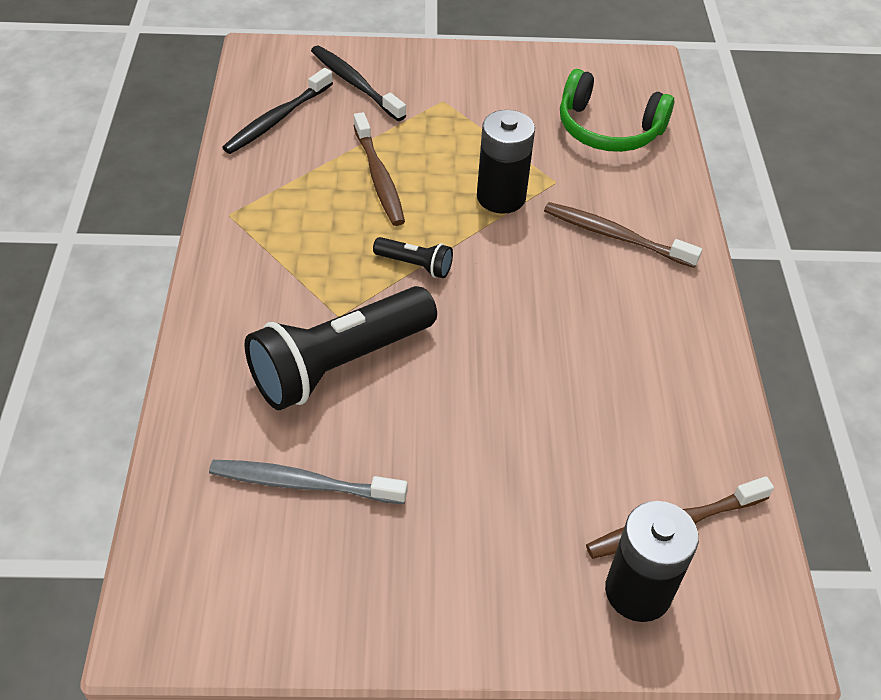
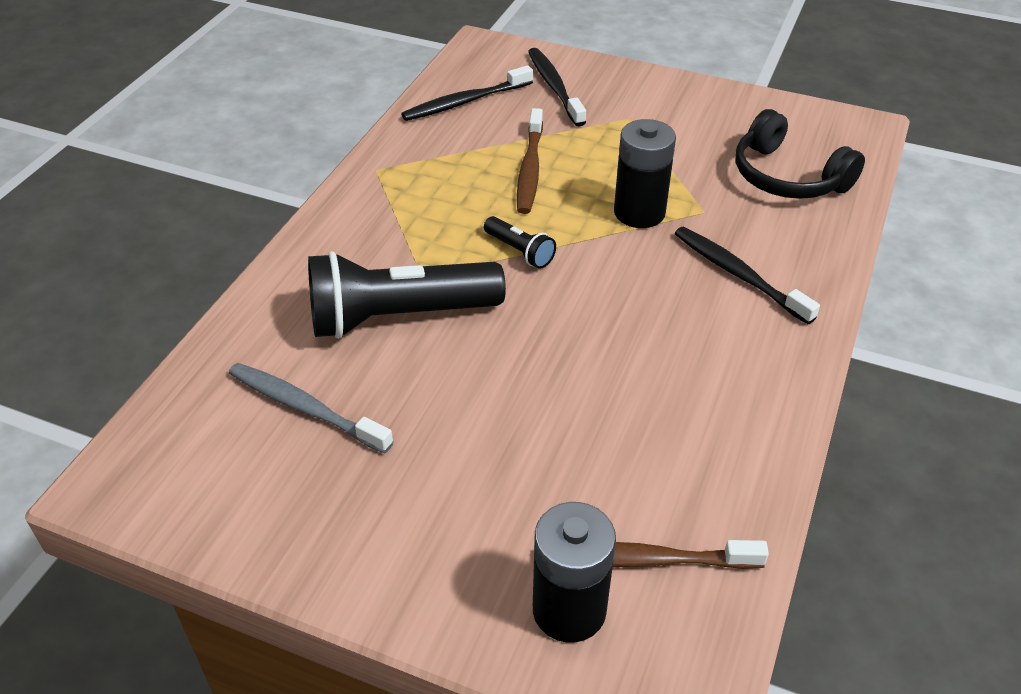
camera: 25 degrees right, 5 degrees down
brown toothbrush [544,202,702,268] -> black toothbrush [675,227,820,324]
green headphones [560,69,674,152] -> black headphones [736,109,865,199]

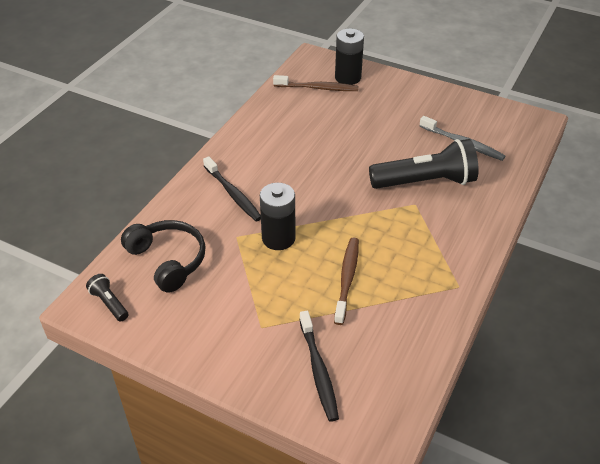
camera: 175 degrees left, 0 degrees up
black toothbrush [401,65,533,121] -> none
black flashlight [484,216,556,269] -> black flashlight moved to [86,274,129,321]

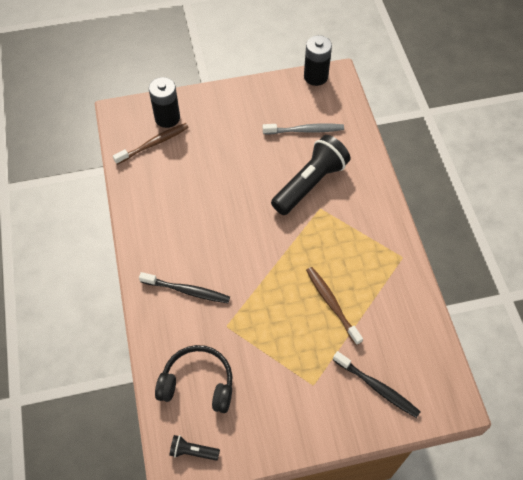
camera: 40 degrees left, 15 degrees up
black battery [260,183,296,250] -> black battery moved to [304,35,332,86]

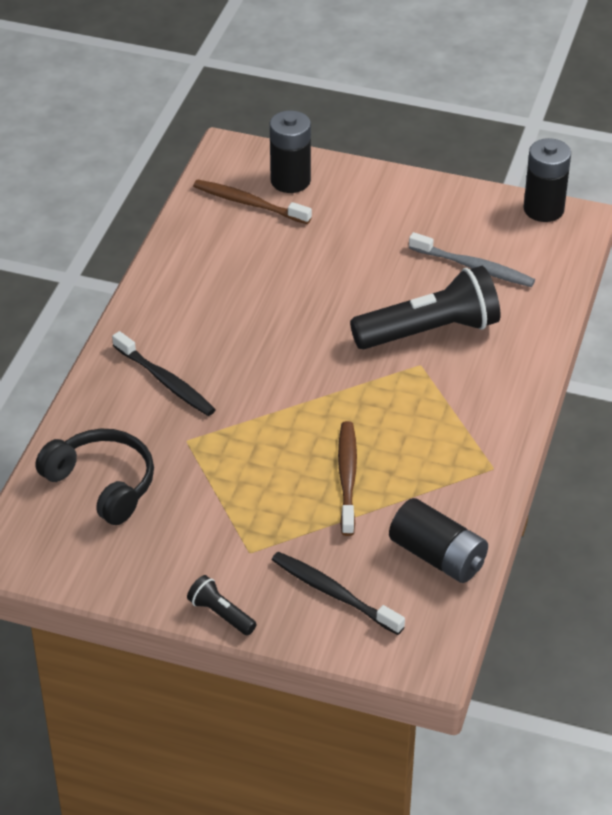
camera: 30 degrees right, 15 degrees down
brown toothbrush [113,123,189,165] -> brown toothbrush turned 150 degrees counterclockwise [193,179,312,224]
black flashlight [169,435,220,461] -> black flashlight moved to [187,575,257,636]
black toothbrush [333,351,421,418] -> black toothbrush turned 150 degrees clockwise [272,552,405,635]
none -> black battery [389,498,488,583]

